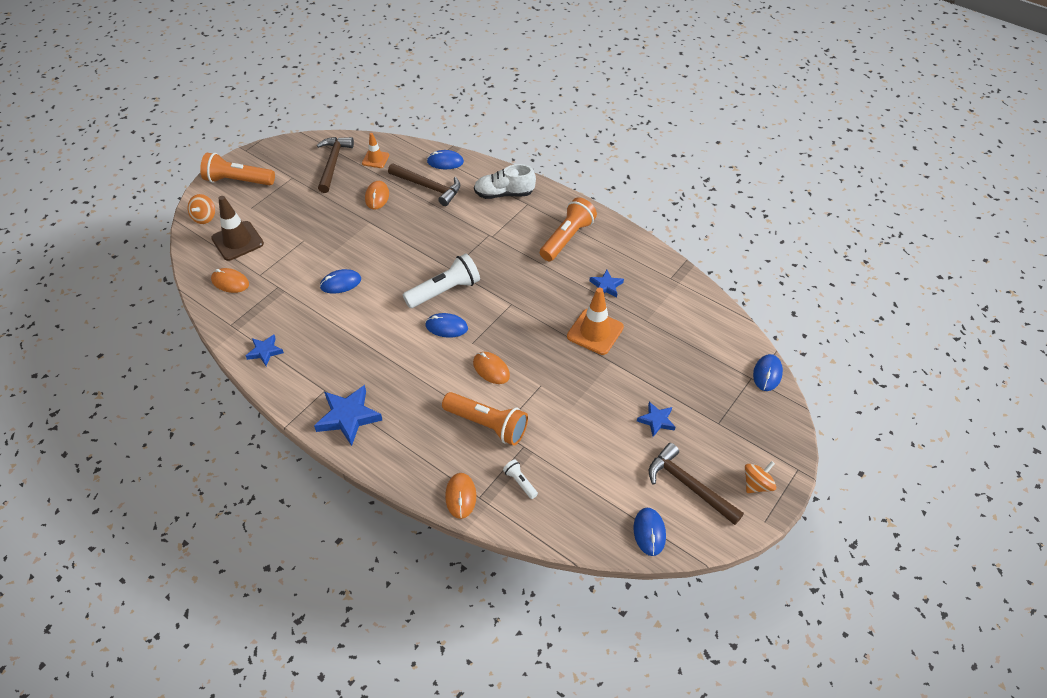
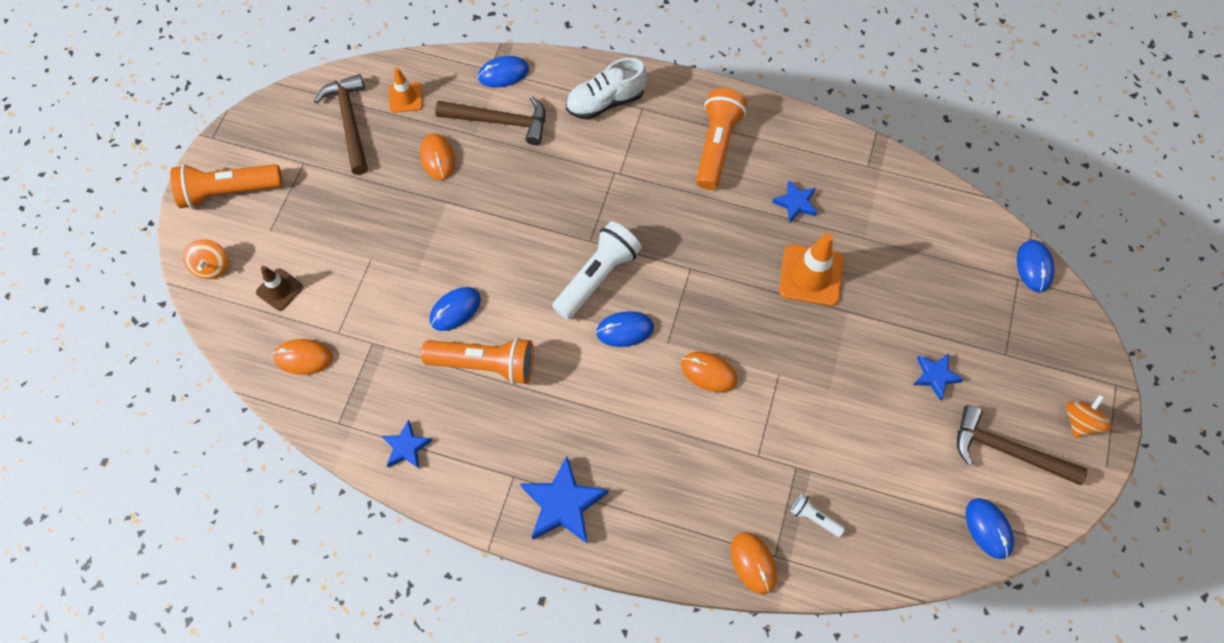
camera: 20 degrees left, 15 degrees up
brown traffic cone [211,196,264,261] -> brown traffic cone [256,266,303,311], size x0.60
orange flashlight [442,392,528,446] -> orange flashlight moved to [421,337,534,385]

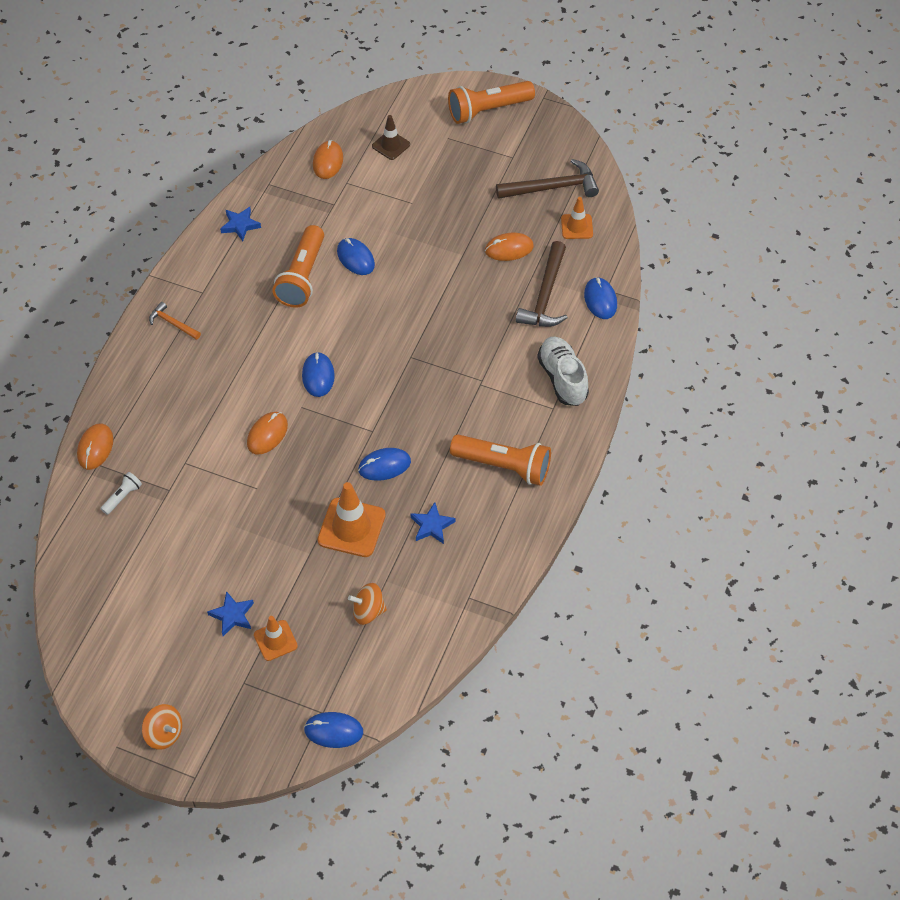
camera: 95 degrees right, 10 degrees down
orange flashlight [170,164,282,209] -> orange flashlight turned 105 degrees counterclockwise [448,81,535,124]
orange spinning top [183,239,228,279] -> orange spinning top moved to [348,583,387,625]
blue star [520,456,609,544] -> orange hammer [149,302,201,340]
white flashlight [552,221,642,320] -> none
orange mouse [731,532,777,594] -> orange mouse turned 60 degrees counterclockwise [77,424,113,470]
brown hammer [957,405,1087,485] -> none
blue mouse [966,498,1014,559] -> blue mouse moved to [358,448,411,481]
none -> orange traffic cone [254,616,298,661]

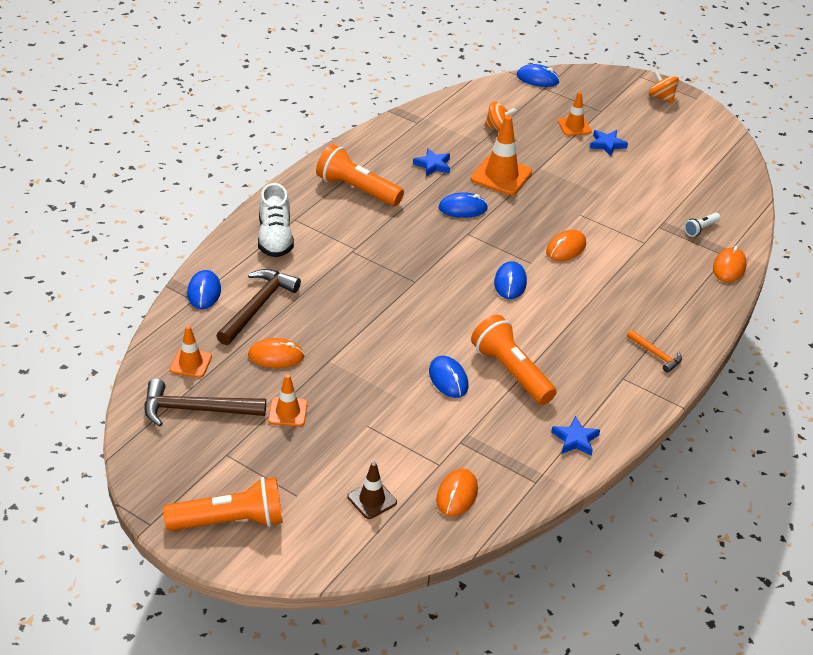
camera: 170 degrees left, 15 degrees down
orange flashlight [272,225,324,308] -> orange flashlight turned 60 degrees counterclockwise [471,315,557,405]
none -> orange traffic cone [268,374,308,427]

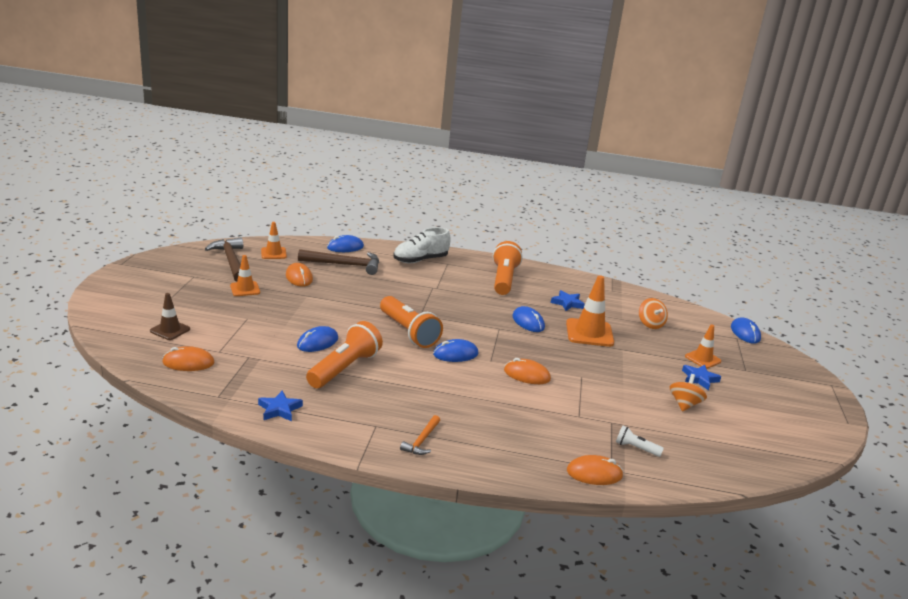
camera: 65 degrees right, 15 degrees down
orange flashlight [163,477,283,531] -> orange flashlight moved to [380,296,443,348]
orange spinning top [649,70,679,103] -> orange spinning top moved to [670,374,707,411]

